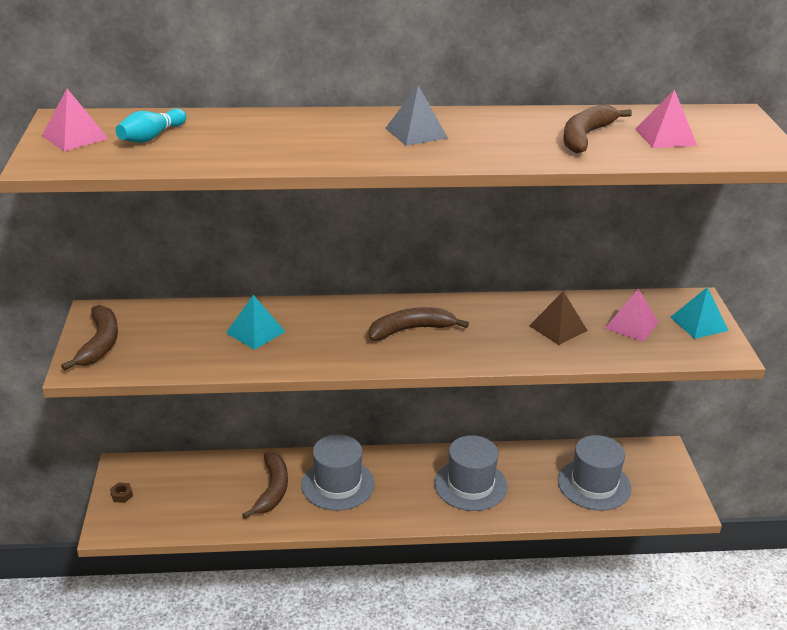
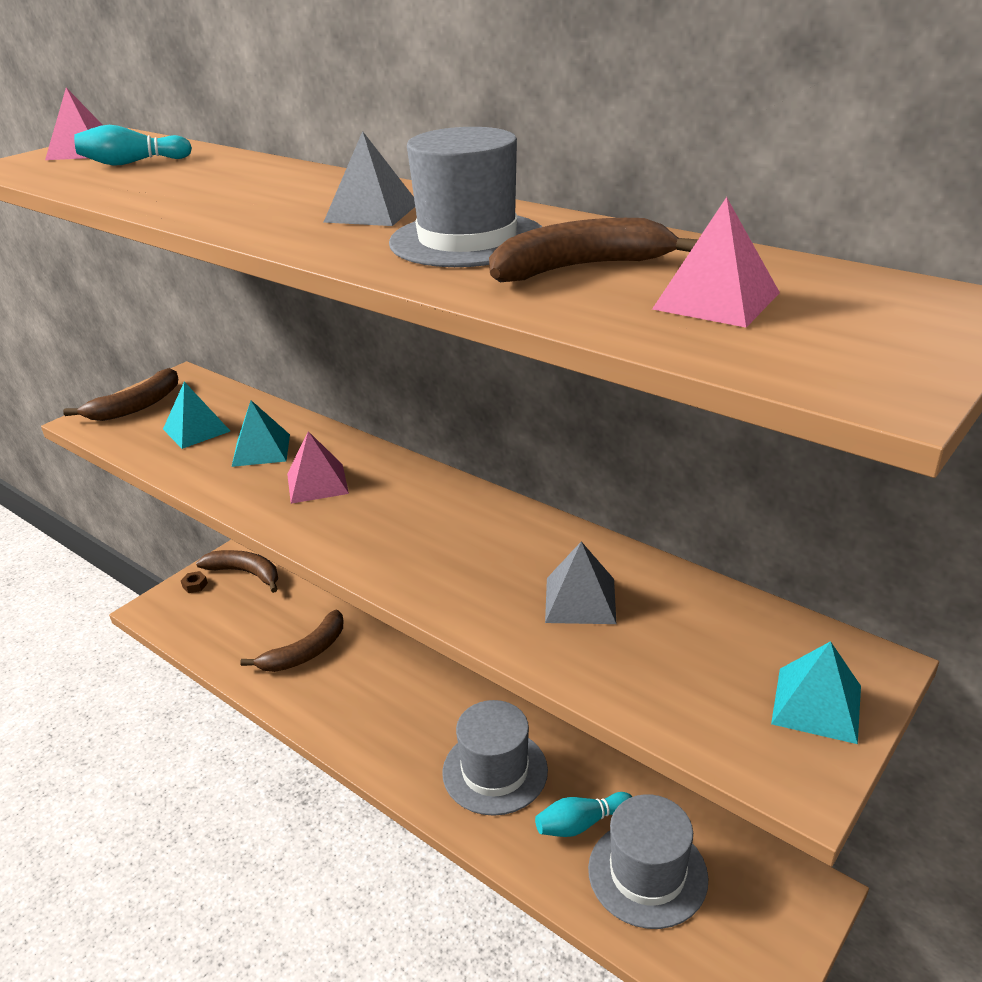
camera: 45 degrees right, 0 degrees up
grey hat [301,435,375,511] -> grey hat moved to [389,127,542,267]
brown banana [369,307,469,341] -> brown banana moved to [196,550,278,593]
brown pyramid [529,291,588,345] -> grey pyramid [545,541,616,624]
pink pyramid [605,288,659,342] -> pink pyramid moved to [287,431,349,504]
none -> turquoise pyramid [163,382,230,449]
none -> turquoise bowling pin [535,792,632,837]

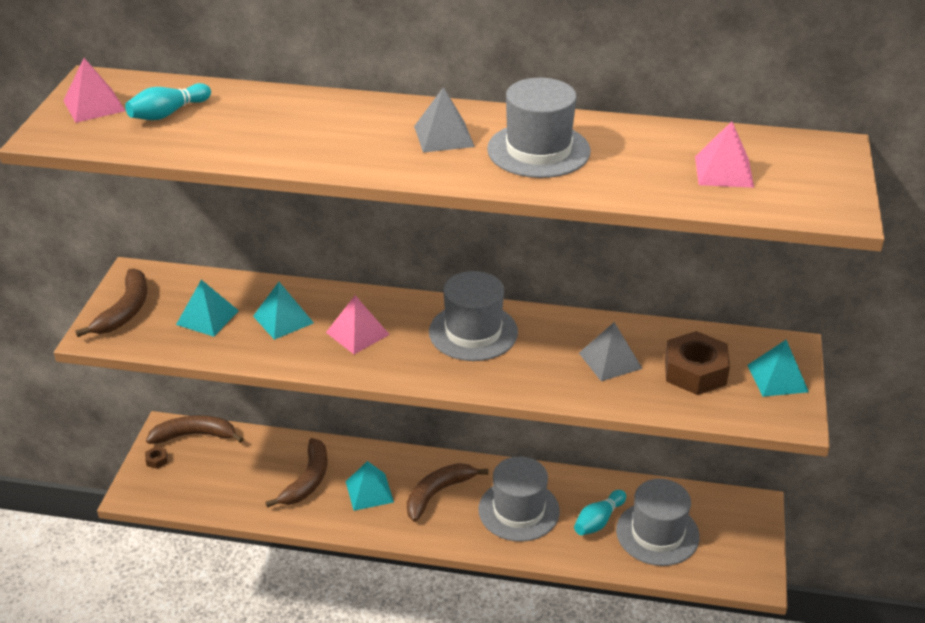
camera: 30 degrees left, 5 degrees up
brown banana [489,218,698,282] -> brown banana moved to [407,463,489,522]
none -> turquoise pyramid [345,461,394,511]
none -> grey hat [429,271,518,361]
none -> brown nut [665,331,730,395]

